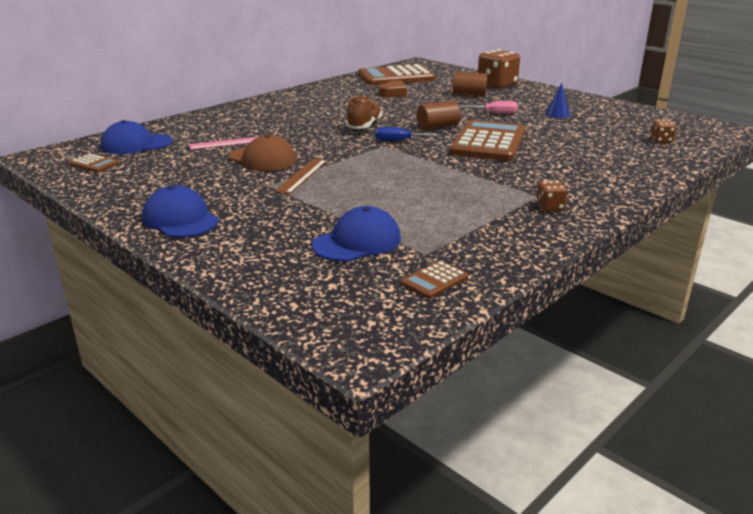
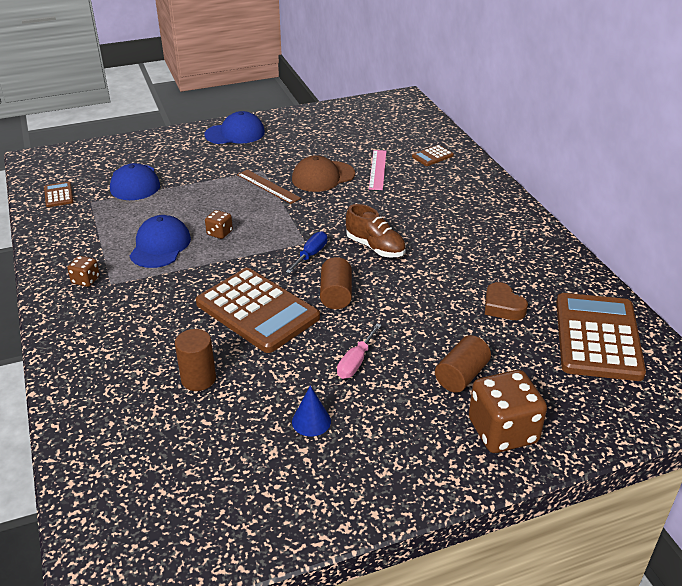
camera: 115 degrees right, 10 degrees up
brown calculator [69,153,119,172] -> brown calculator moved to [412,145,454,166]
blue cap [101,120,173,154] -> blue cap moved to [130,215,191,268]
brown dice [650,120,677,143] -> brown dice moved to [205,210,233,239]
none -> brown cylinder [175,329,216,391]

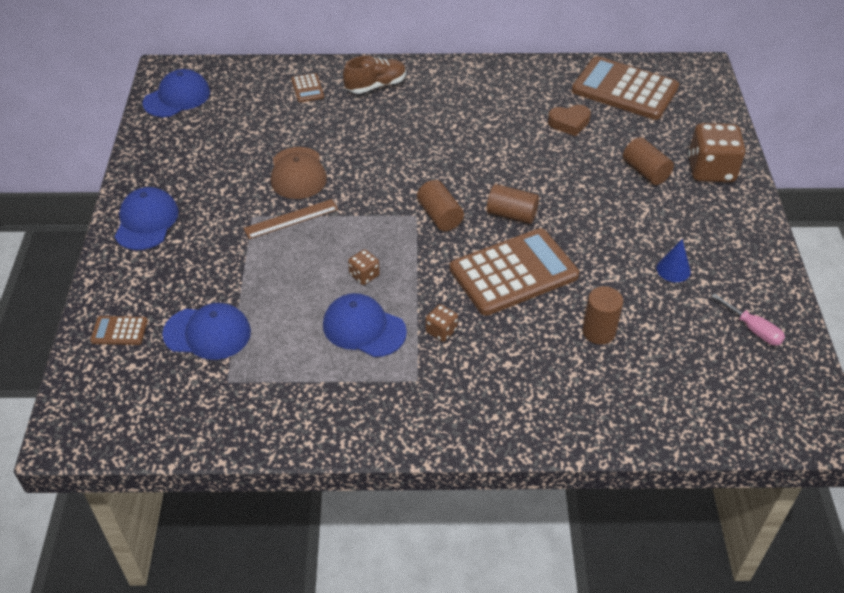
camera: 70 degrees left, 10 degrees up
brown calculator [44,182,74,207] -> brown calculator moved to [90,316,148,345]
brown dice [67,256,100,287] -> brown dice moved to [426,304,458,342]
blue screwdriver [286,231,327,274] -> brown cylinder [417,180,464,231]
pink screwdriver [337,324,381,379] -> pink screwdriver moved to [711,293,785,346]
brown shoe [346,204,406,257] -> brown shoe moved to [343,56,406,94]
pink ruler [369,150,386,190] -> none
none -> blue cap [143,69,210,117]

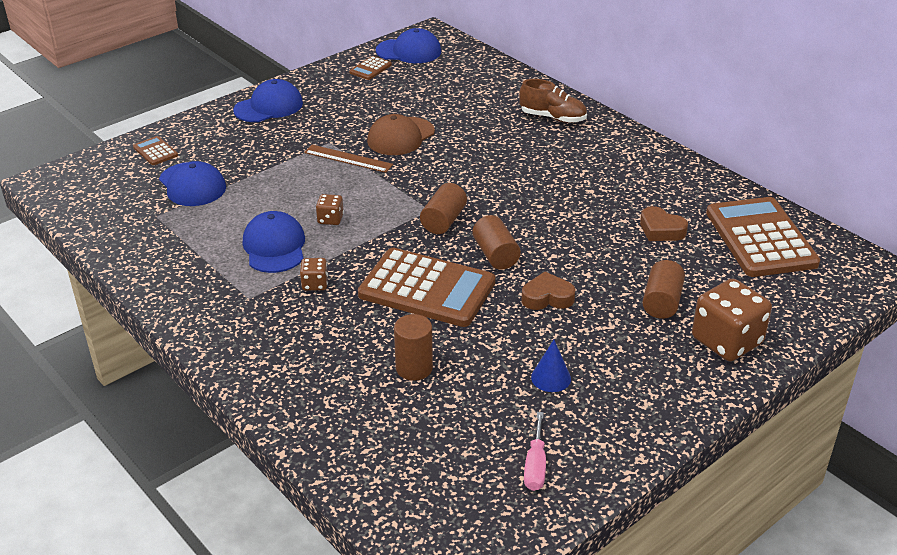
camera: 50 degrees right, 10 degrees down
brown calculator [291,73,324,102] -> brown calculator moved to [349,56,392,80]
none -> brown heart [521,271,575,310]

